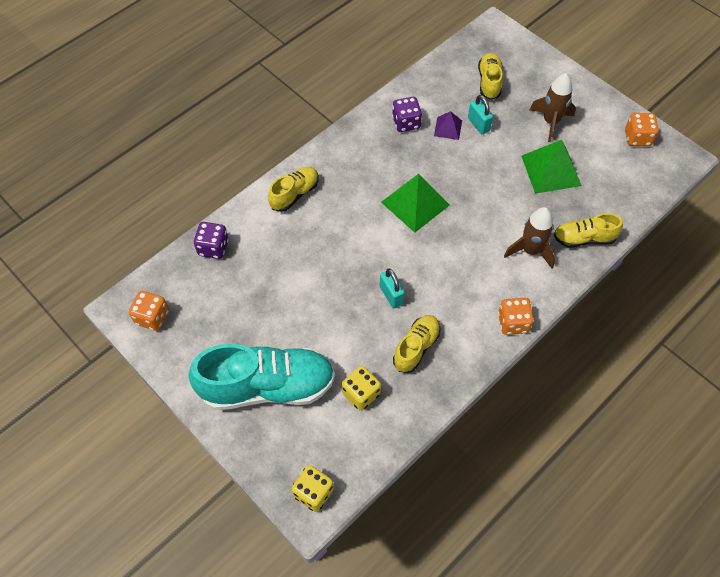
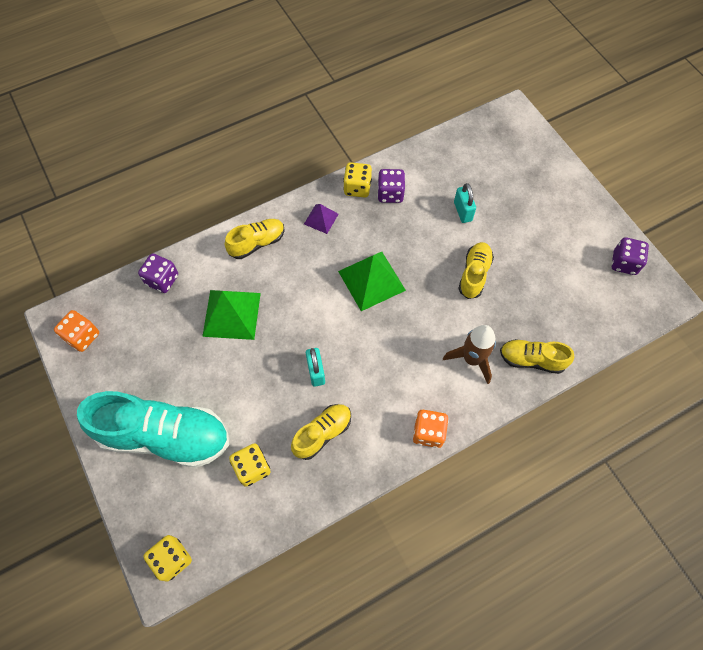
camera: 15 degrees right, 5 degrees up
purple pyramid [434,111,462,140] -> purple pyramid moved to [304,204,339,234]
yellow shoe [478,53,503,100] -> yellow shoe moved to [458,242,494,299]
green pyramid [521,140,582,194] -> green pyramid moved to [202,290,261,340]
brown rocket [529,73,576,142] -> none
orange dice [625,113,659,146] -> purple dice [612,237,649,275]
none -> yellow dice [343,162,372,198]

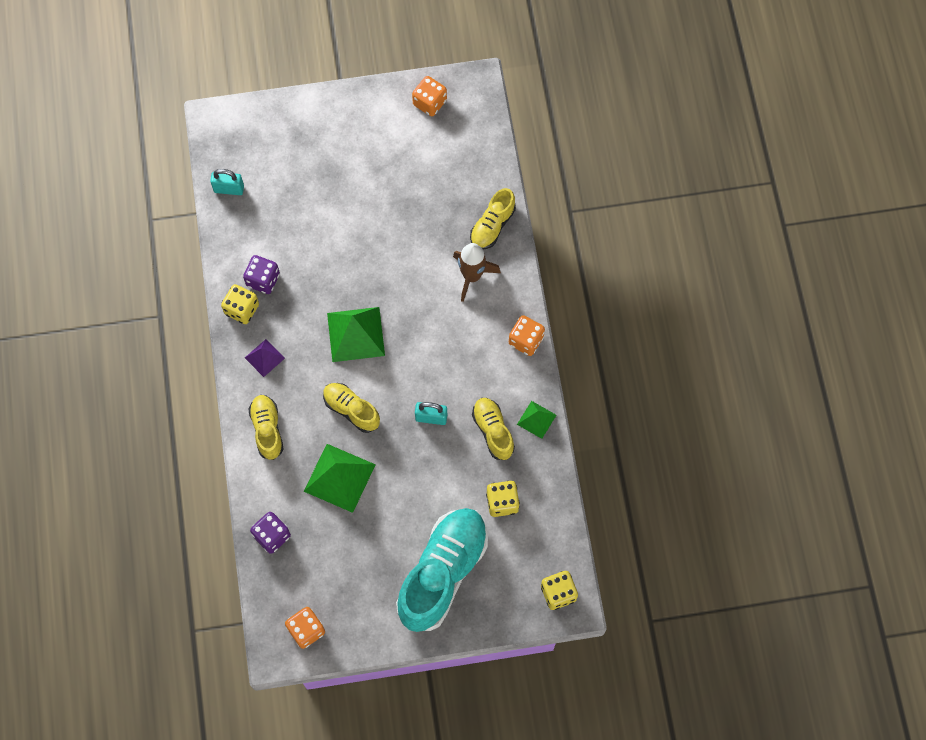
camera: 70 degrees left, 5 degrees up
turquoise padlock [454,183,476,223] -> turquoise padlock moved to [210,169,244,195]
yellow shoe [458,242,494,299] -> yellow shoe moved to [323,383,380,433]
purple dice [612,237,649,275] -> orange dice [412,76,447,116]
none -> green pyramid [517,401,556,439]

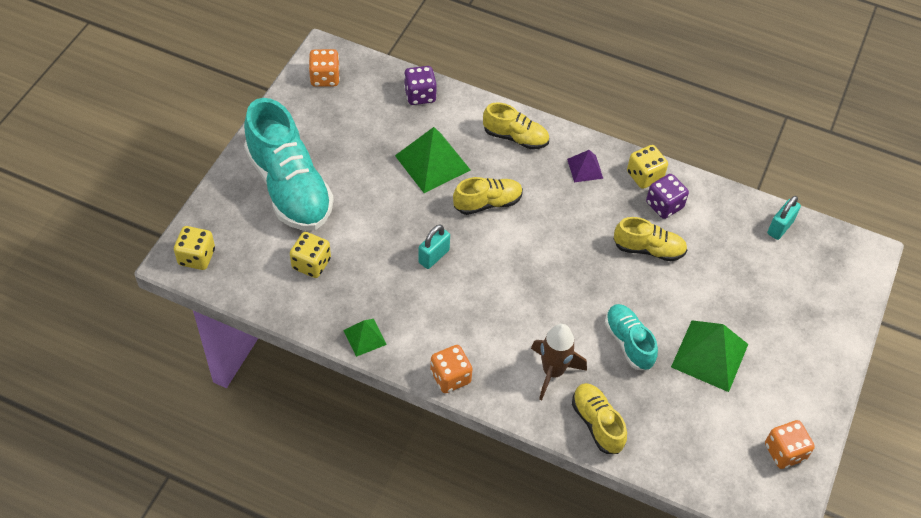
camera: 120 degrees right, 15 degrees down
green pyramid [327,307,385,362] -> green pyramid moved to [671,320,748,392]
yellow shoe [472,398,515,460] -> yellow shoe moved to [614,217,687,261]
none -> turquoise shoe [605,304,658,370]

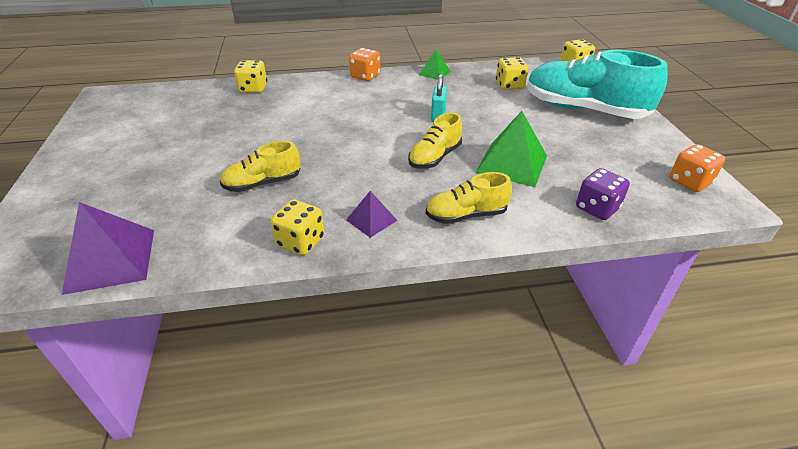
camera: 150 degrees right, 15 degrees down
brown rocket [531,324,587,400] -> none
yellow shoe [572,383,627,454] -> yellow dice [234,60,267,93]
turquoise shoe [605,304,658,370] -> none
purple dice [646,174,689,219] -> none
green pyramid [671,320,748,392] -> none
orange dice [765,420,815,469] -> none
turquoise padlock [767,196,801,240] -> purple pyramid [62,202,154,295]

